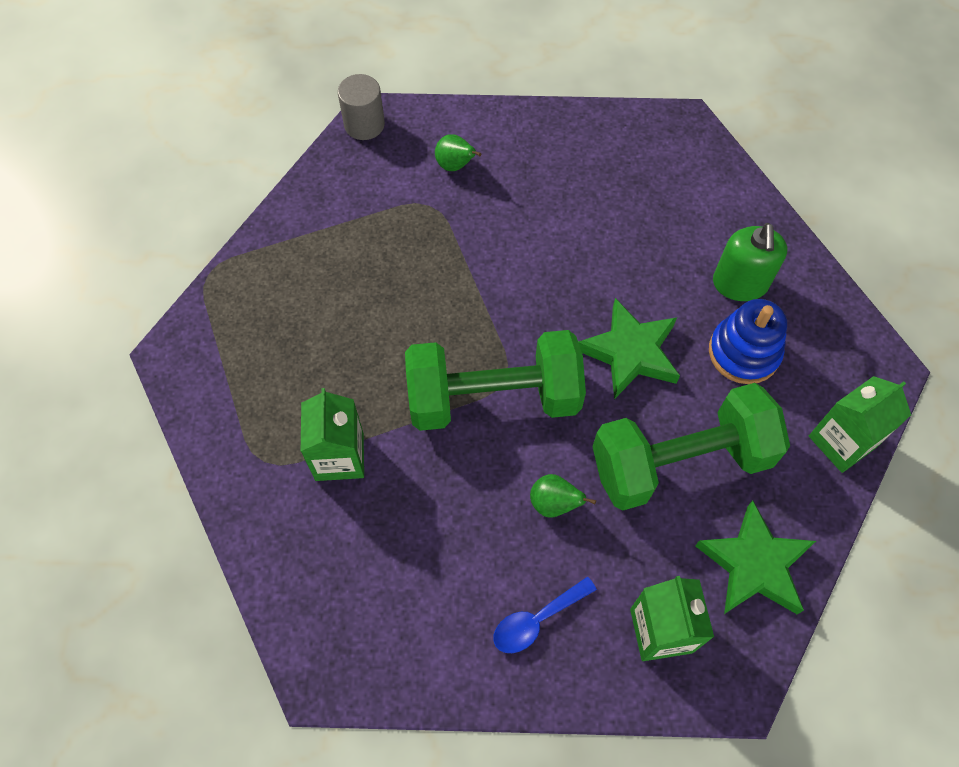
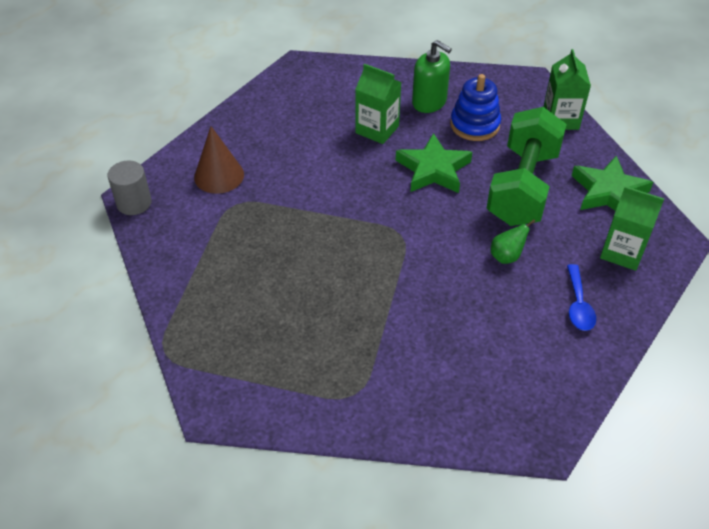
camera: 55 degrees left, 15 degrees down
green carton [301,388,364,481] -> green carton moved to [355,64,401,144]
green dumbbell [405,330,586,431] -> none
green pear [435,134,481,171] -> brown cone [194,126,244,194]

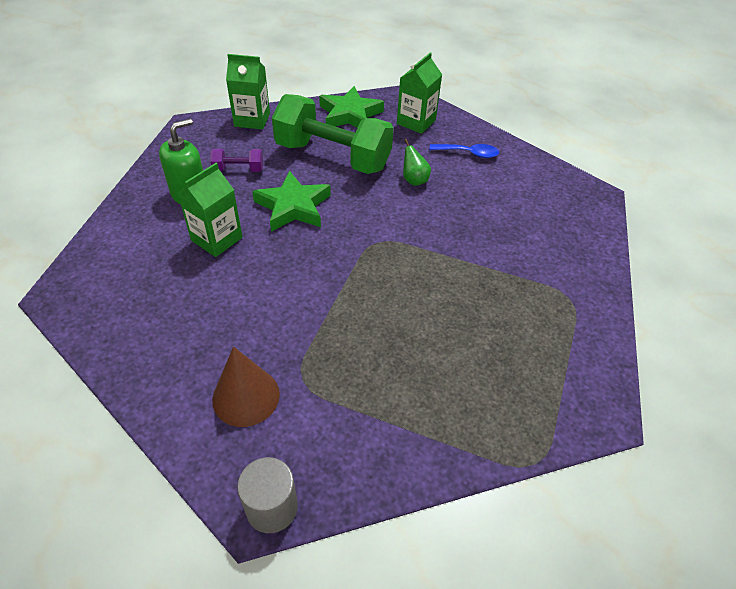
camera: 85 degrees left, 0 degrees up
blue stacking toy [450,74,501,141] -> purple dumbbell [210,149,263,172]

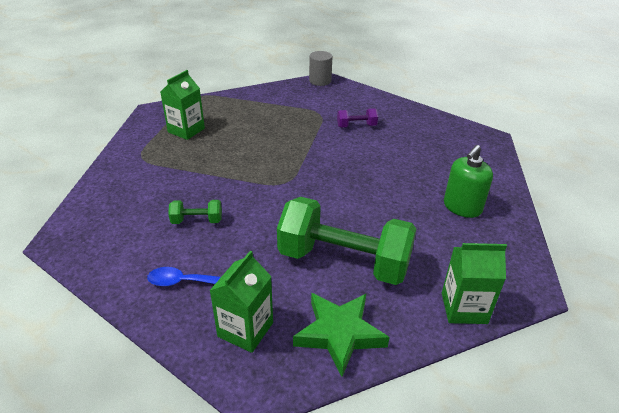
camera: 175 degrees right, 10 degrees down
green carton [177,163,243,257] -> green carton moved to [160,70,205,140]
purple dumbbell [210,149,263,172] -> purple dumbbell moved to [337,108,378,127]
brown cone [212,347,280,427] -> none
green star [252,171,331,232] -> none
green pear [403,139,431,186] -> none
none -> green dumbbell [168,200,222,224]

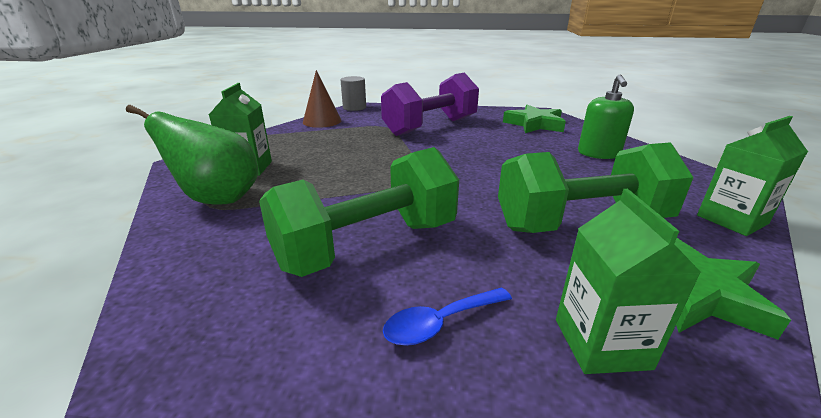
camera: 30 degrees left, 10 degrees down
green dumbbell [168,200,222,224] -> green dumbbell [259,147,459,277], size x2.35
purple dumbbell [337,108,378,127] -> purple dumbbell [381,73,479,136], size x2.35
none -> green pear [126,105,258,205]
none -> brown cone [303,70,341,128]
none -> green star [503,105,566,133]

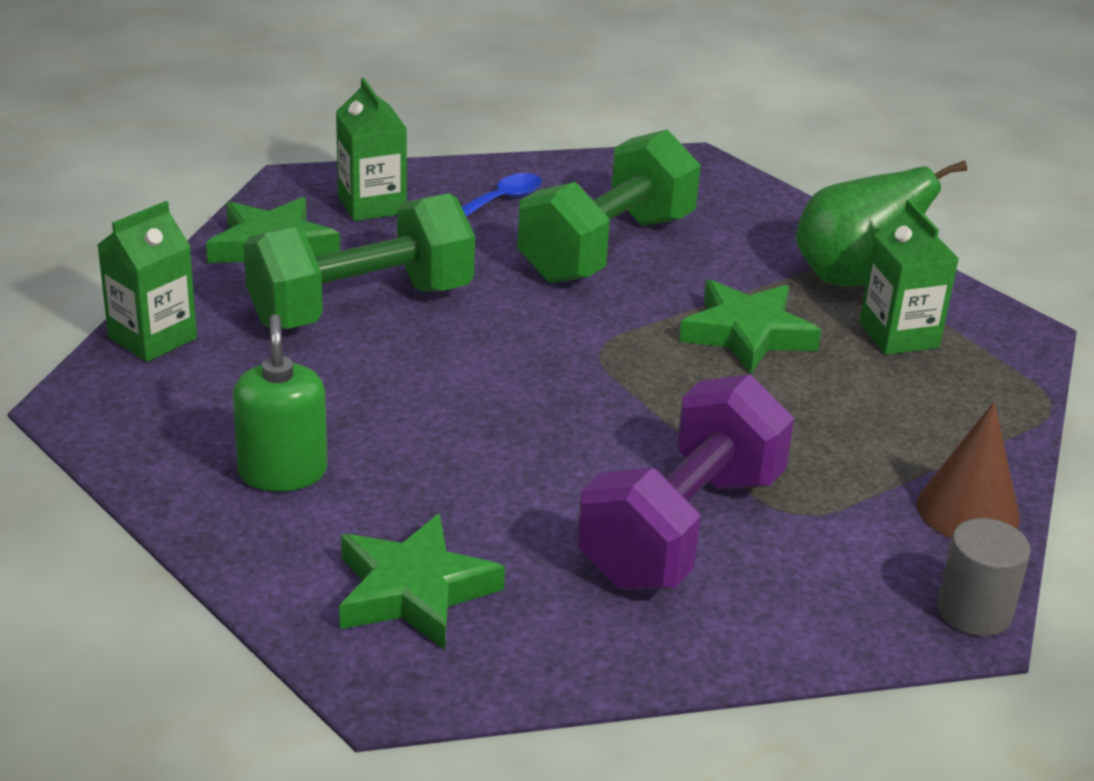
camera: 160 degrees right, 5 degrees up
none -> green star [679,280,821,375]

